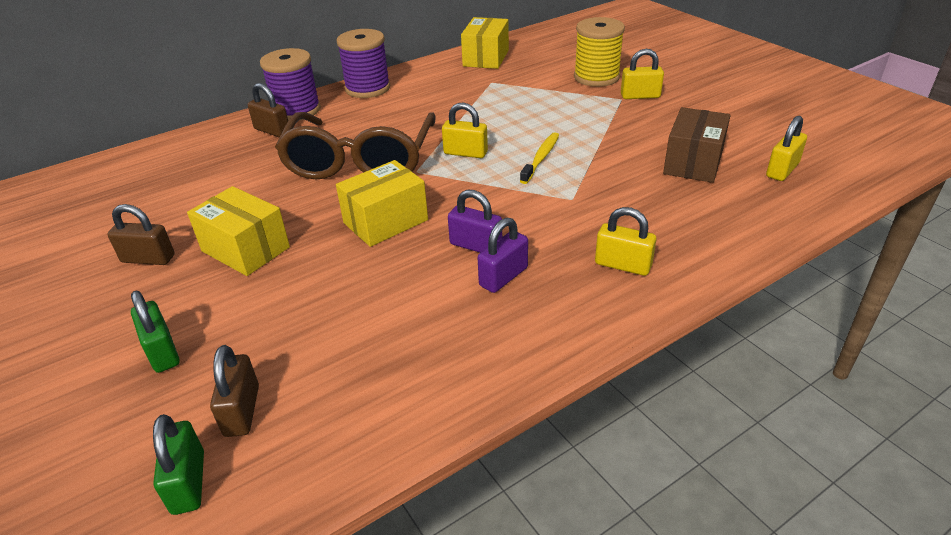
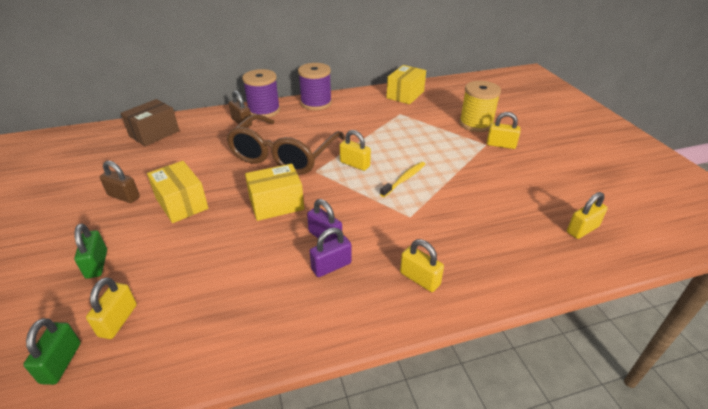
camera: 15 degrees right, 0 degrees up
brown padlock [210,345,259,437] -> yellow padlock [86,277,137,339]
brown box [663,107,731,183] -> brown box moved to [121,99,179,146]

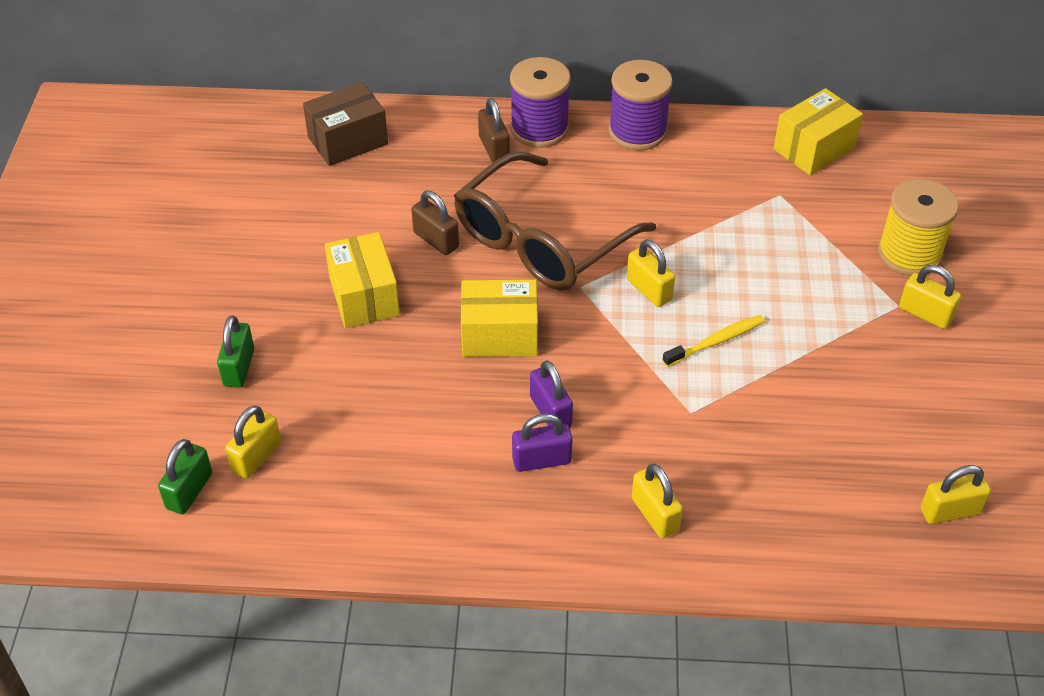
camera: 20 degrees right, 10 degrees up
brown padlock [100,161,140,203] -> brown padlock moved to [411,191,459,255]

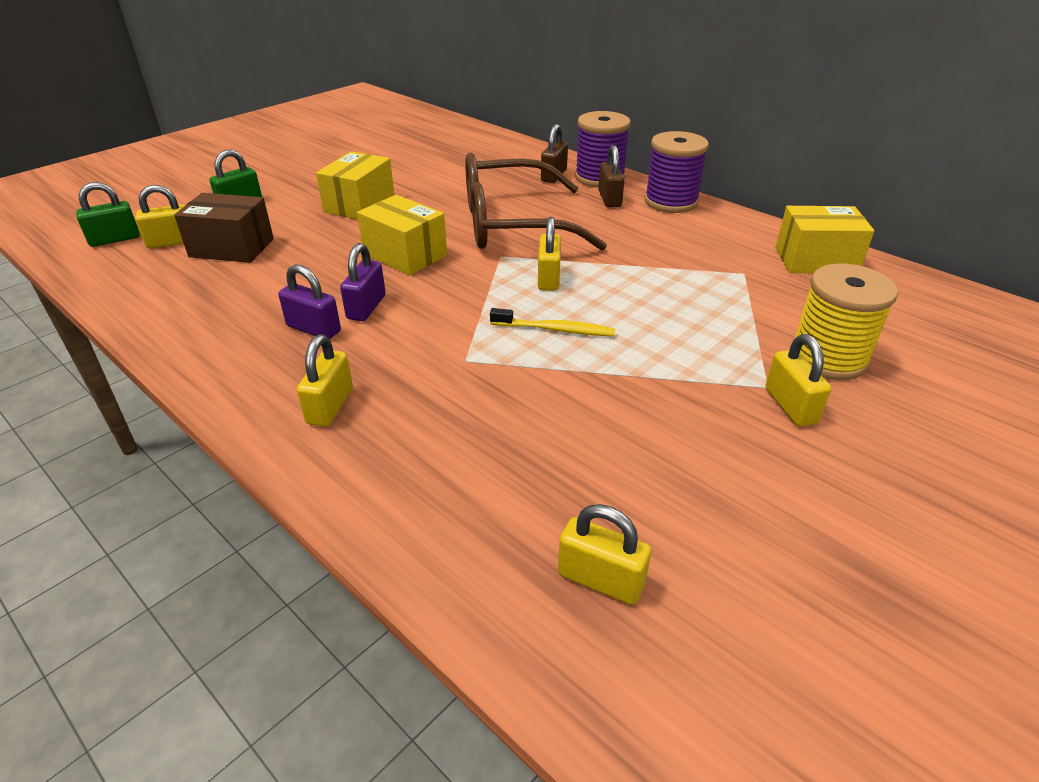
camera: 40 degrees right, 10 degrees down
brown box [303,82,388,166] -> brown box moved to [174,193,274,263]
brown padlock [411,191,459,255] -> brown padlock moved to [598,145,625,207]

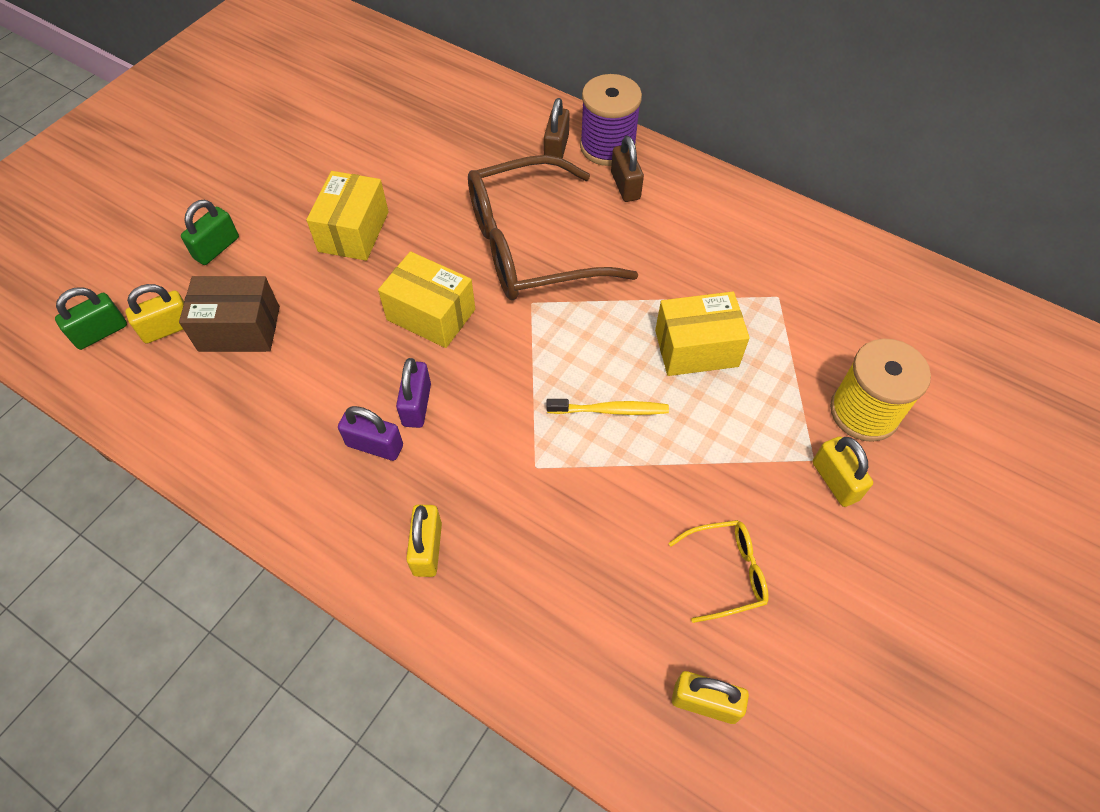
camera: 10 degrees left, 20 degrees up
yellow padlock [538,217,561,291] -> none
purple spool [645,131,709,213] -> none
yellow box [776,206,874,273] -> yellow box moved to [655,292,750,376]
none -> yellow glasses [668,520,769,623]

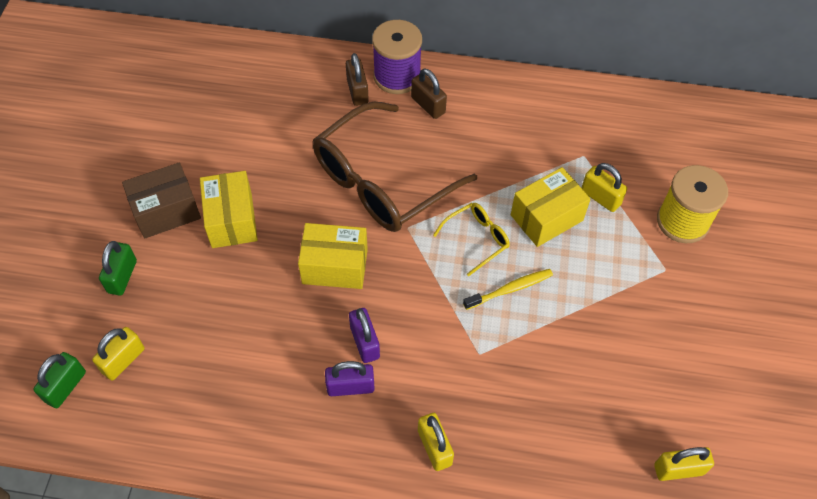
camera: 25 degrees left, 0 degrees up
brown box [179,276,280,352] -> brown box moved to [122,162,201,239]
yellow glasses [668,520,769,623] -> yellow glasses moved to [433,203,510,276]
yellow padlock [813,436,873,507] -> yellow padlock moved to [581,163,627,212]

